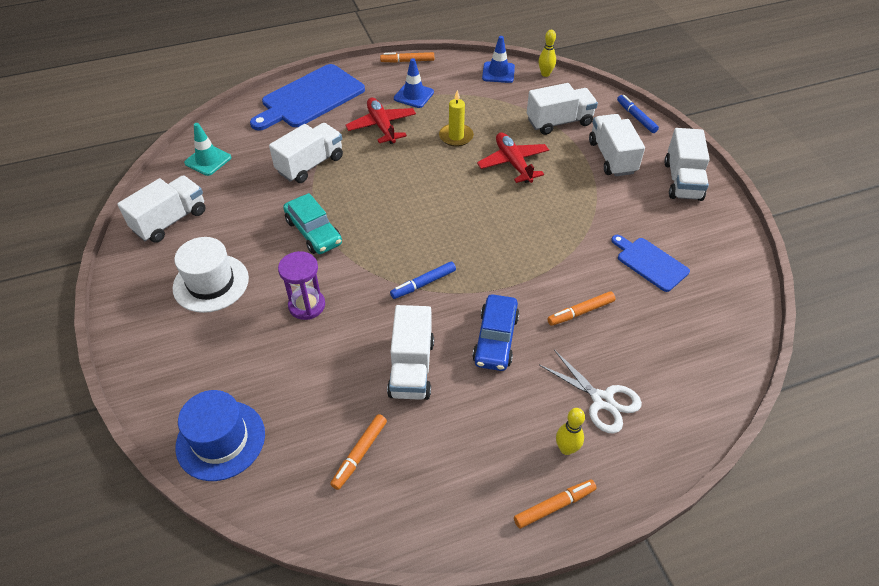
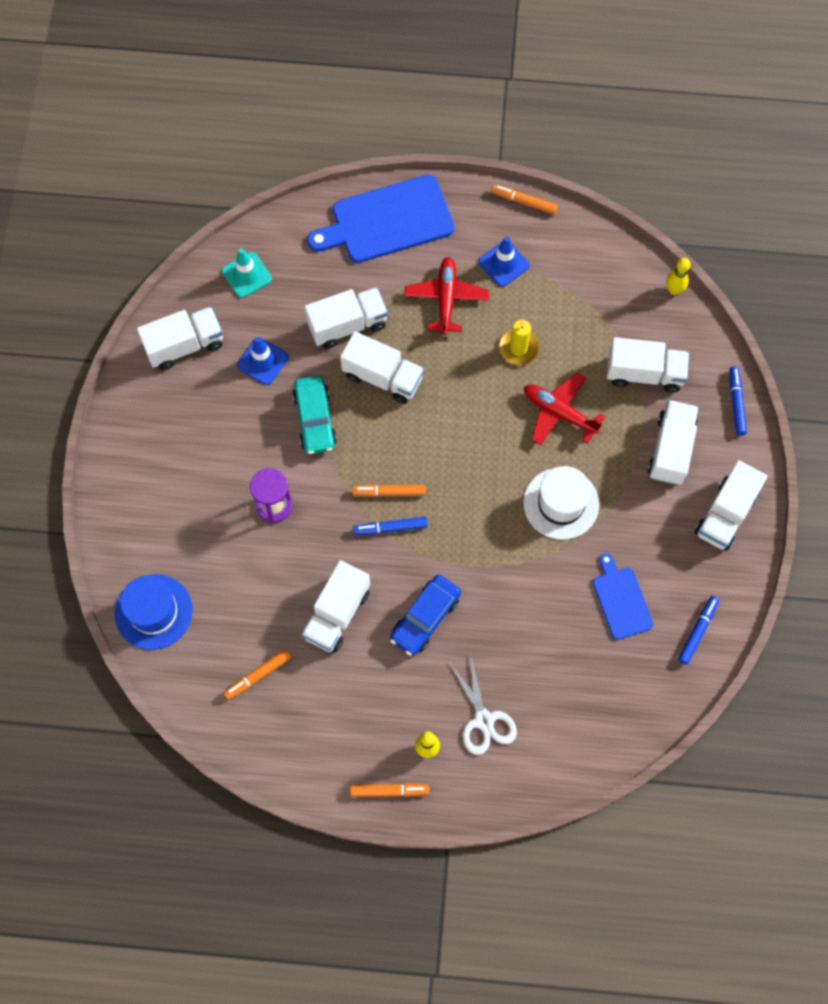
camera: 25 degrees right, 20 degrees up
white hat [173,237,249,313] -> white hat moved to [523,466,599,540]
red plane [477,132,549,183] -> red plane turned 60 degrees counterclockwise [524,373,605,445]
blue traffic cone [482,36,515,83] -> blue traffic cone moved to [237,337,289,385]
orange marker [547,291,616,326] -> orange marker moved to [352,484,426,497]
none -> white truck [340,331,424,404]
none -> blue marker [678,596,719,664]

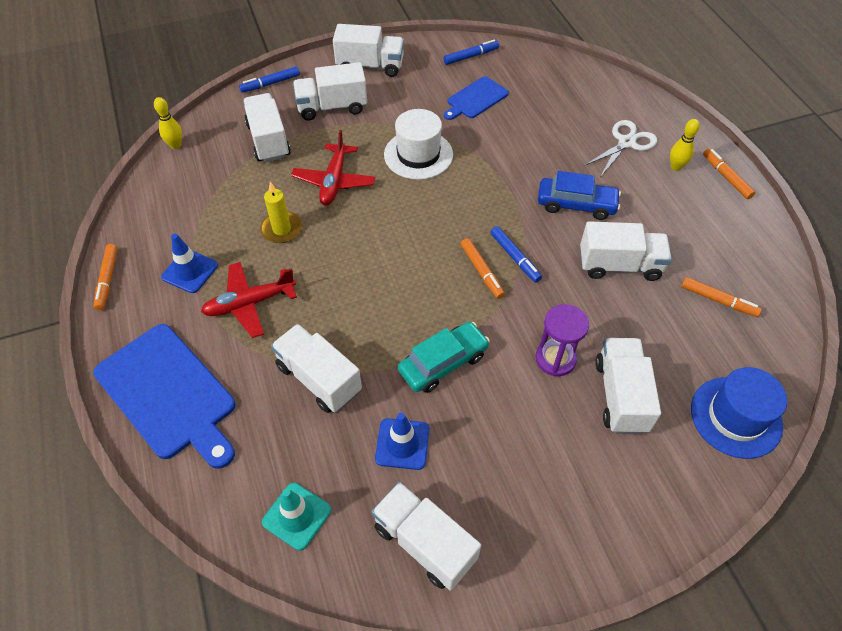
camera: 115 degrees left, 15 degrees down
white truck [340,331,424,404] -> white truck moved to [595,338,661,434]
blue marker [678,596,719,664] -> blue marker turned 150 degrees clockwise [443,40,499,65]

